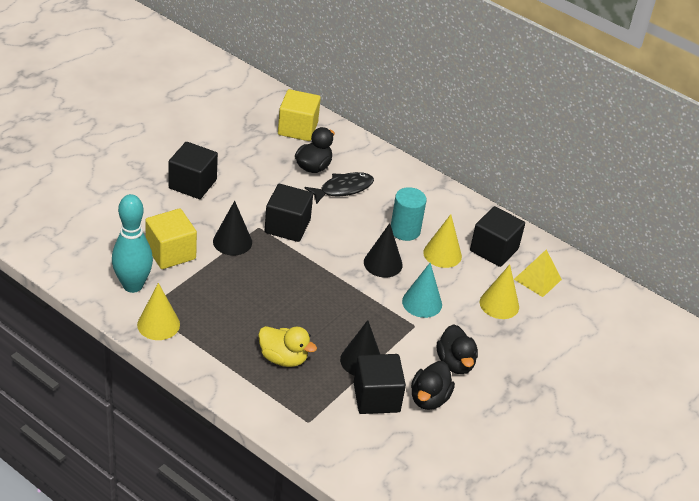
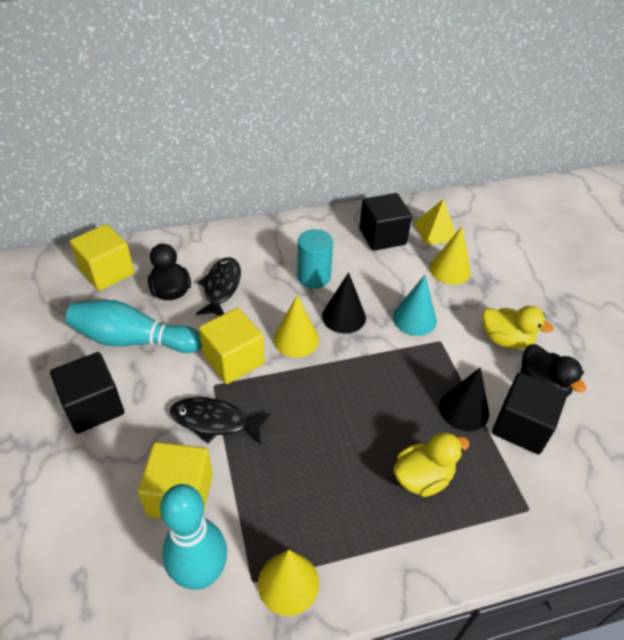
camera: 50 degrees left, 5 degrees up
black cone [213,201,252,255] -> black fish [170,397,270,445]
black cube [265,184,313,242] -> yellow cube [199,308,265,384]
yellow cone [423,214,462,268] -> yellow cone moved to [273,295,319,358]
black duck [437,324,478,374] -> yellow duck [482,306,554,349]
none -> turquoise bowling pin [66,300,202,353]

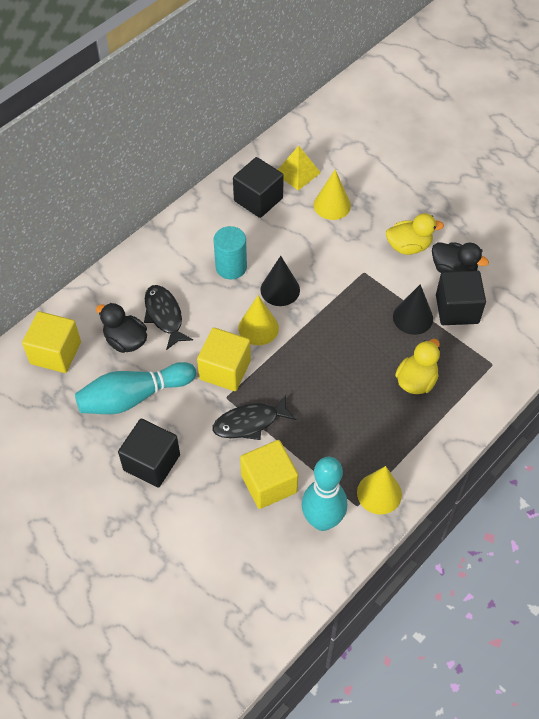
camera: 30 degrees left, 10 degrees up
turquoise cone [393,275,437,336] -> none

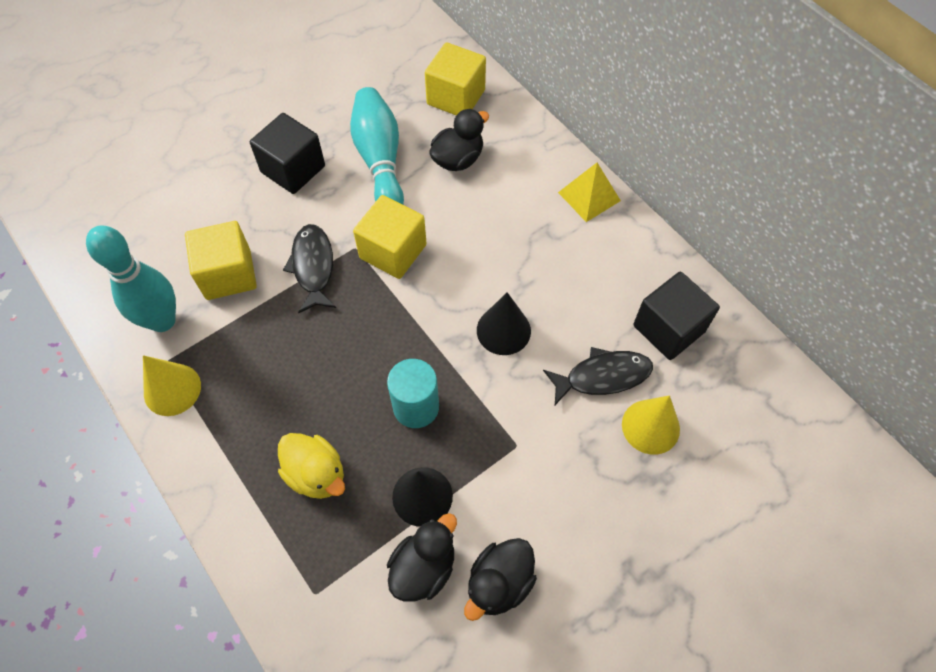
camera: 100 degrees right, 5 degrees up
black fish [144,285,193,350] -> black fish moved to [543,347,653,405]
turquoise cylinder [214,226,247,279] -> turquoise cylinder moved to [387,359,439,428]
yellow cone [238,295,279,345] -> none
yellow pyramid [278,146,321,190] -> yellow pyramid moved to [558,163,621,222]
yellow duck [386,213,444,255] -> none
black cube [436,270,486,325] -> black duck [387,513,457,602]

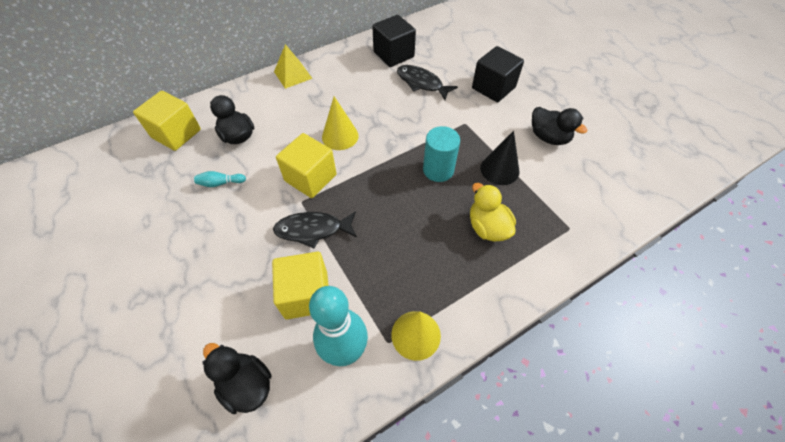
camera: 85 degrees left, 5 degrees down
black cube [250,113,325,194] -> black cube moved to [472,46,524,102]
yellow duck [278,433,345,499] -> yellow duck turned 75 degrees counterclockwise [470,183,516,241]
turquoise bowling pin [350,87,404,205] -> turquoise bowling pin [194,171,246,187], size x0.42
black duck [387,513,457,602] -> black duck moved to [202,343,271,414]
black cone [477,292,531,355] -> none
black fish [543,347,653,405] -> black fish turned 45 degrees counterclockwise [397,65,458,100]
yellow cone [622,395,680,455] -> yellow cone moved to [322,96,359,150]

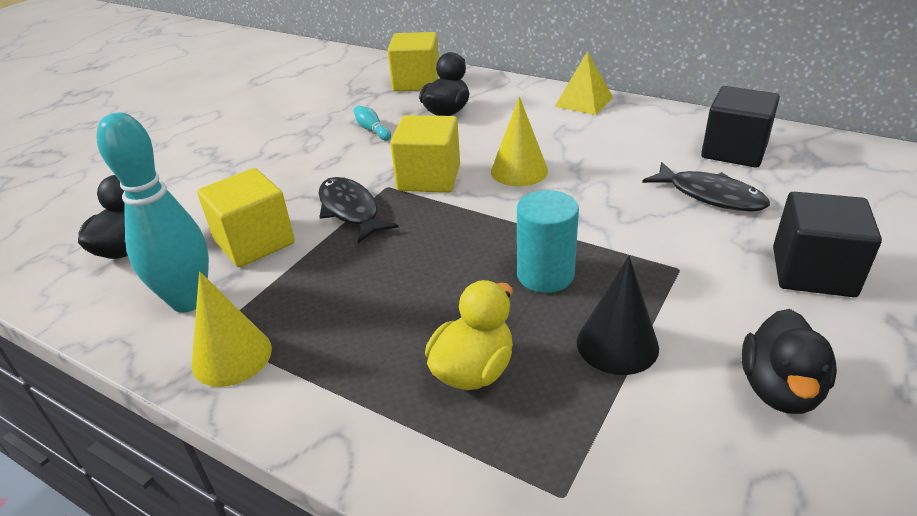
camera: 65 degrees right, 20 degrees down
black fish [397,65,458,100] -> black fish turned 120 degrees clockwise [642,162,770,212]

